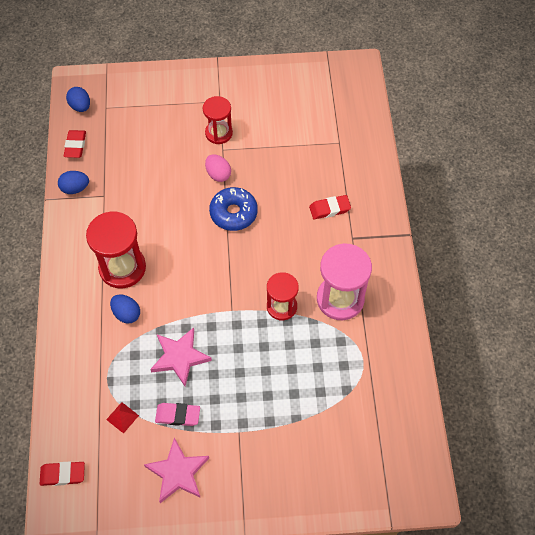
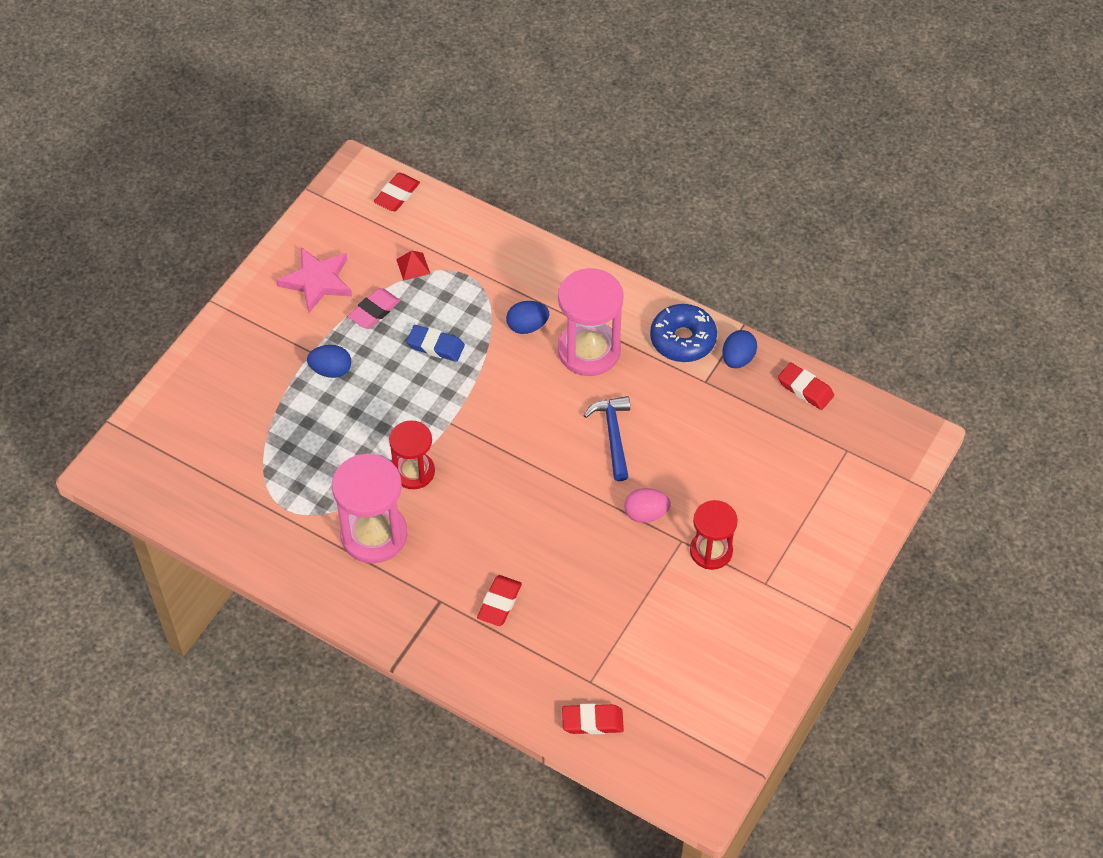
camera: 125 degrees right, 5 degrees down
blue egg [66,87,90,112] -> blue egg moved to [307,345,351,378]
red hourglass [86,212,146,288] -> pink hourglass [558,268,624,376]
pink star [150,327,212,386] -> blue eraser [406,325,465,362]
blue donut [209,187,258,231] -> blue donut moved to [650,304,717,362]
none -> red eraser [562,704,624,734]
none -> blue hammer [583,396,630,481]

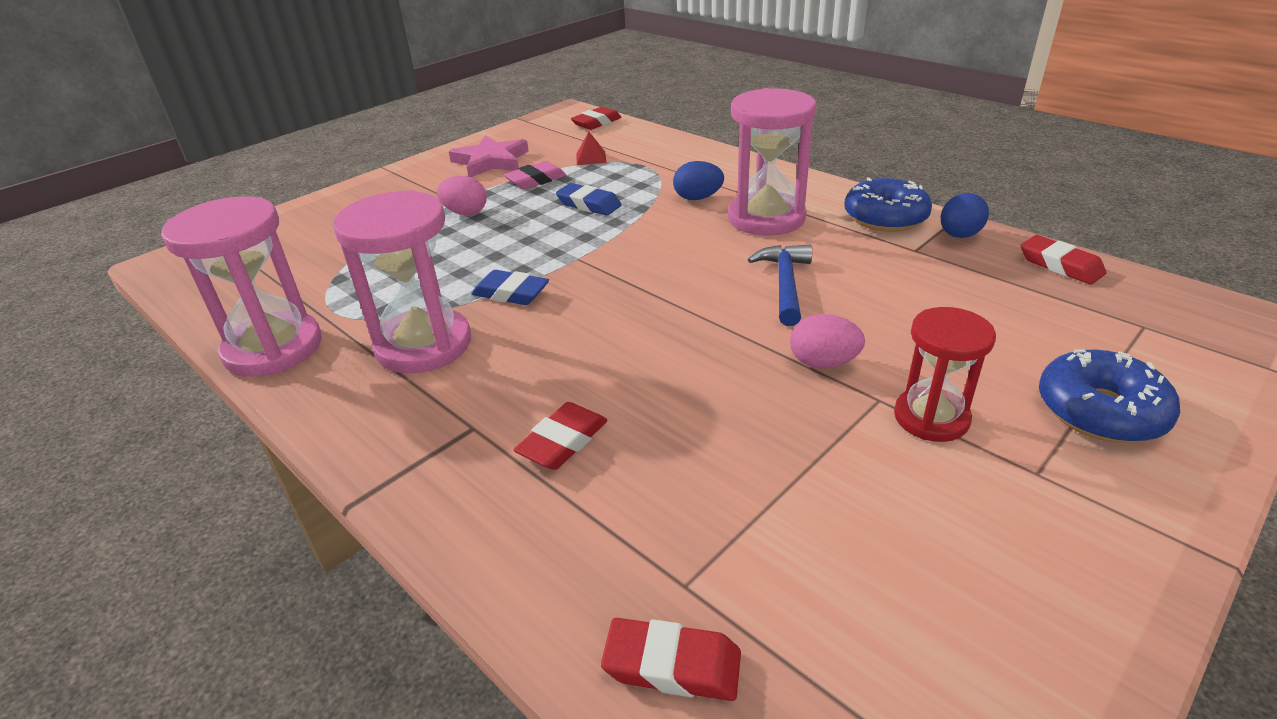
camera: 15 degrees right, 20 degrees down
blue egg [307,345,351,378] -> pink egg [437,176,487,215]
red hourglass [389,420,435,489] -> blue eraser [471,270,549,305]
none -> pink hourglass [161,196,322,377]
none -> blue donut [1039,349,1180,443]

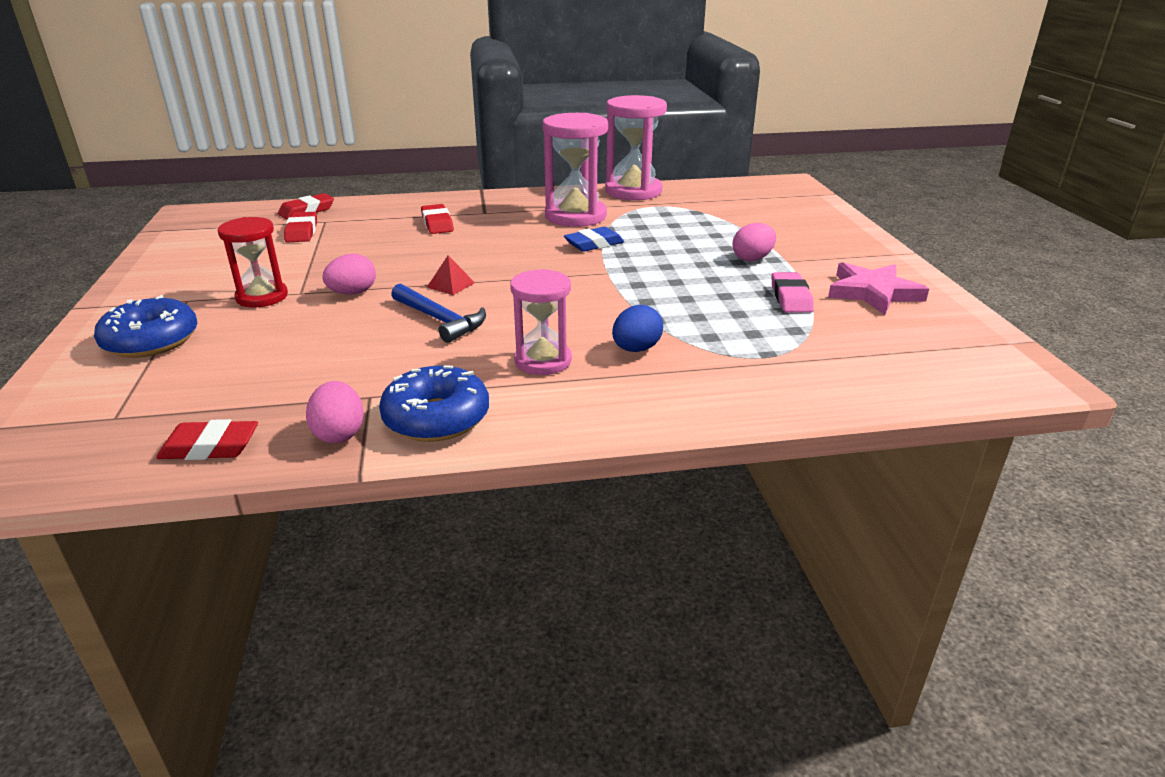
camera: 125 degrees right, 5 degrees down
blue eraser [556,183,622,216] -> none
red eraser [571,107,622,130] -> red eraser moved to [284,212,317,242]
red pyramid [576,132,607,165] -> red pyramid moved to [427,255,475,295]
pink hourglass [728,88,817,235] -> pink hourglass [510,269,572,375], size x0.64
blue egg [941,193,989,238] -> pink egg [306,381,364,443]

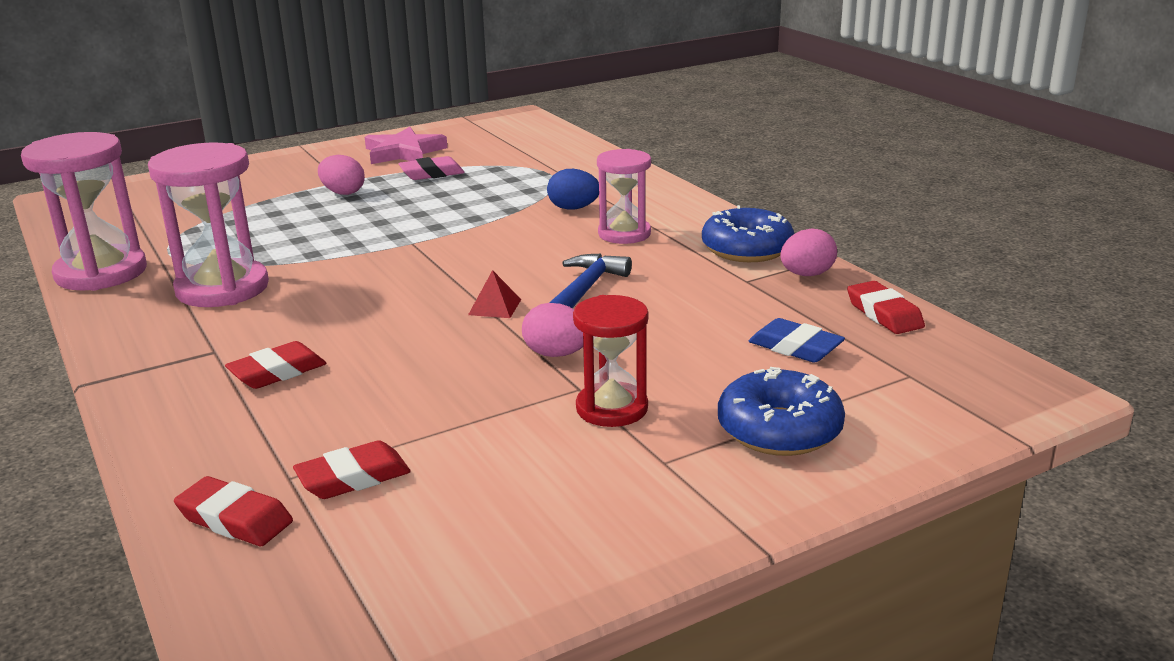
camera: 110 degrees left, 5 degrees down
blue eraser [564,227,624,252] -> blue eraser moved to [749,318,845,363]

